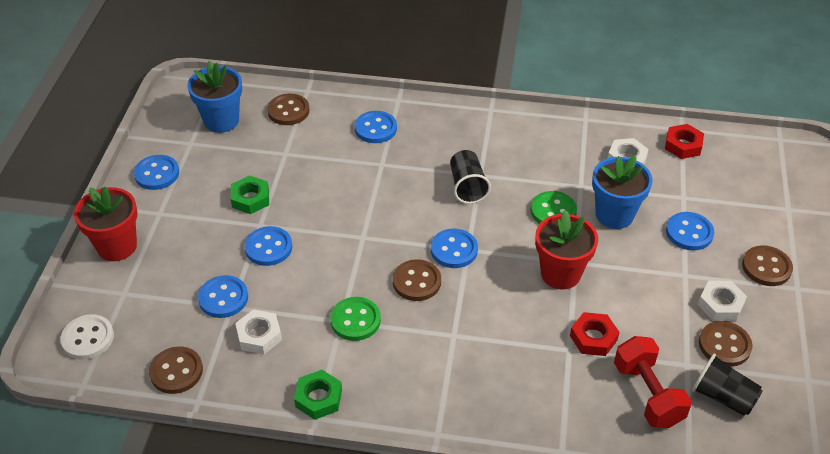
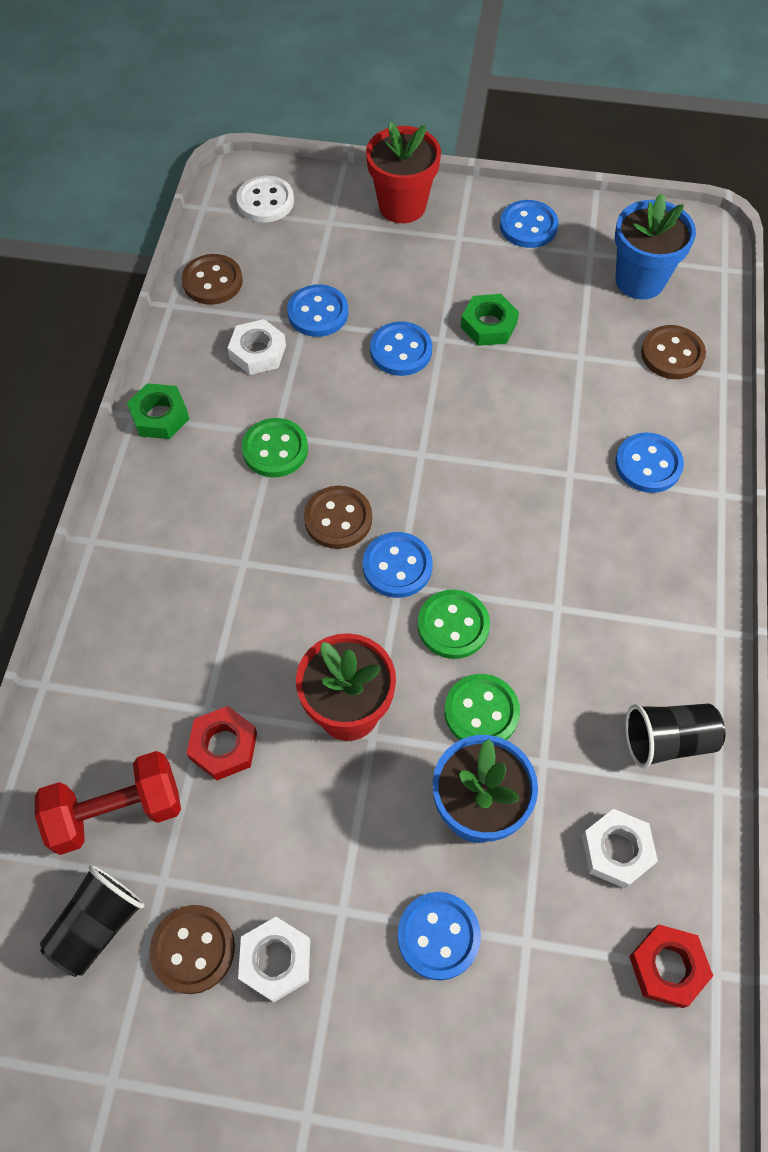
camera: 90 degrees right, 15 degrees up
black cup [450,150,491,204] -> black cup moved to [625,704,725,769]
brown button [742,245,793,286] -> none
none -> green button [418,590,490,659]

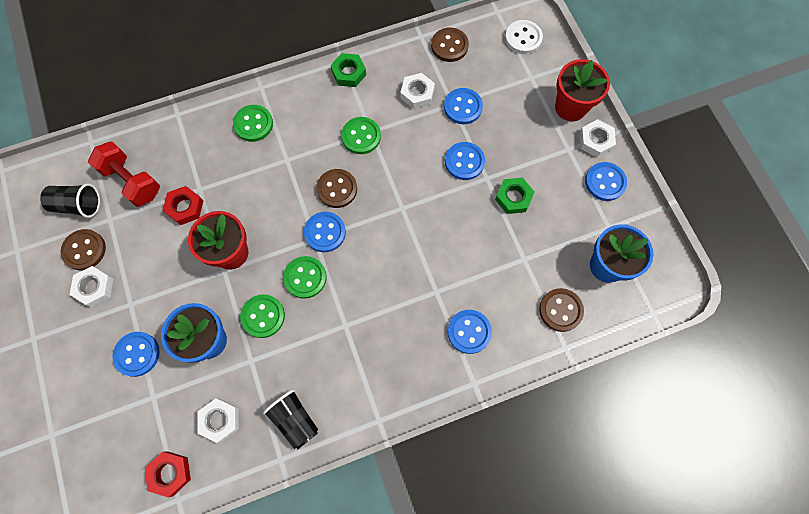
camera: 60 degrees right, 10 degrees up
none -> green button [233,105,273,142]
none -> white nut [579,119,616,157]

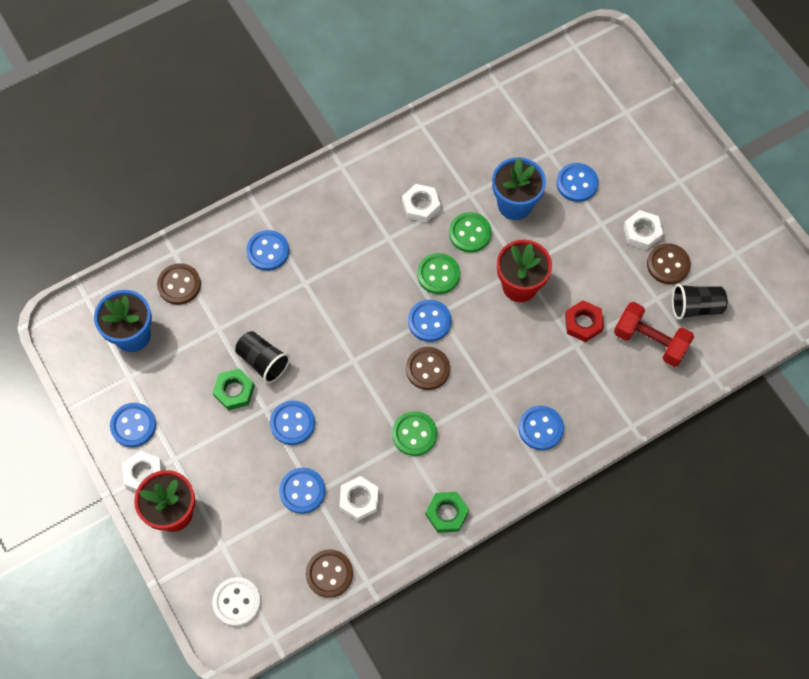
camera: 170 degrees right, 5 degrees down
red nut [145,451,191,498] -> none
white nut [197,398,239,443] -> white nut moved to [402,184,440,222]
green button [233,105,273,142] -> blue button [519,406,564,450]
black cup [263,389,318,449] -> black cup moved to [235,331,290,383]

